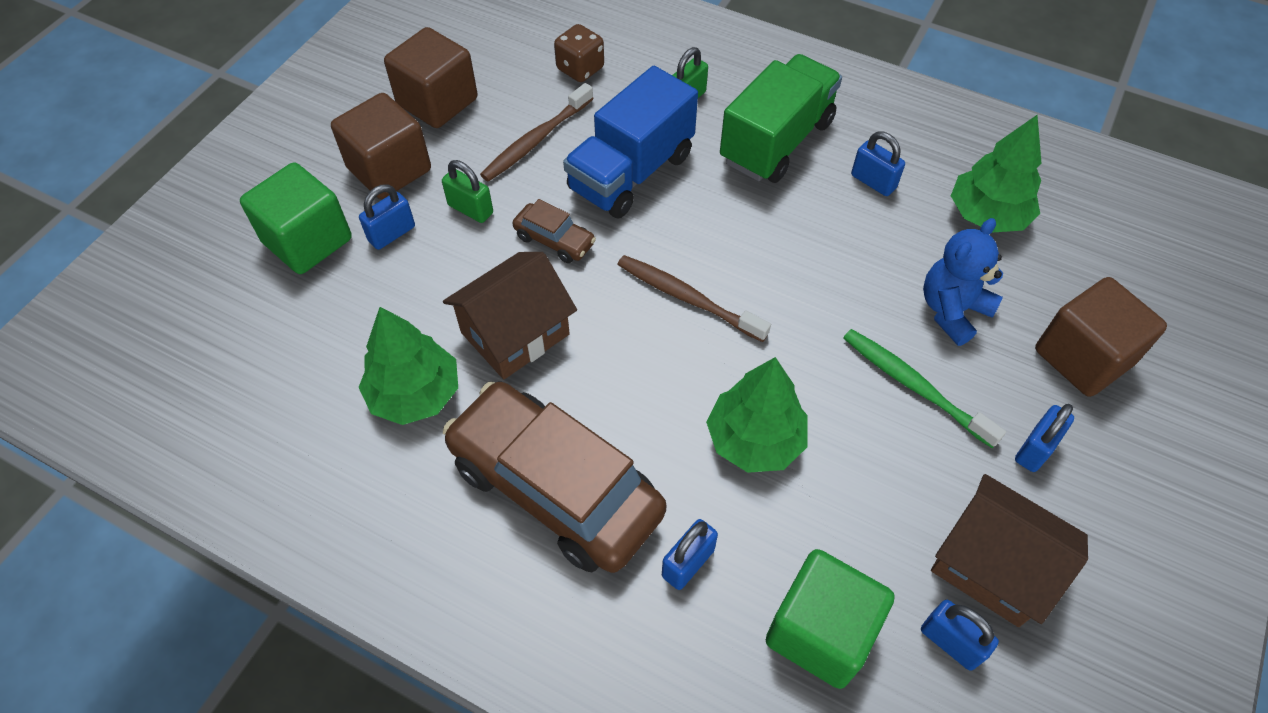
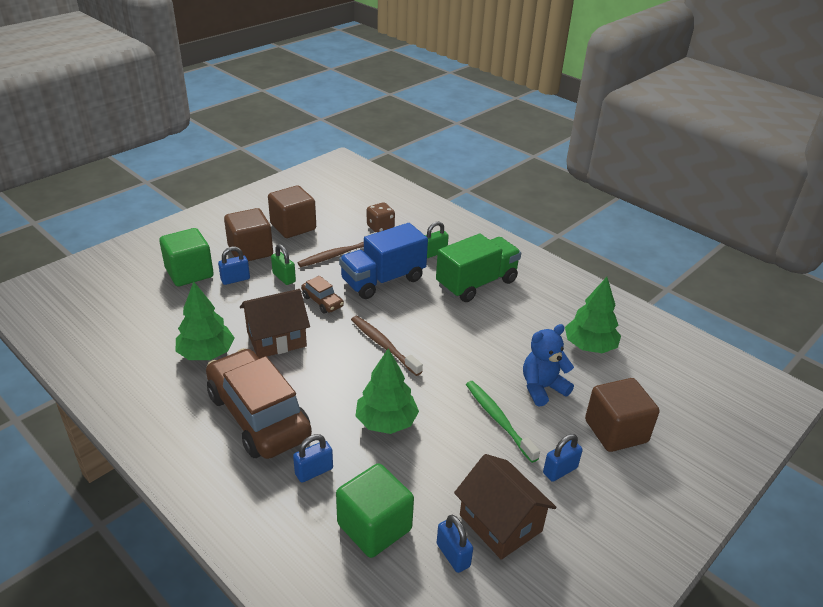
camera: 15 degrees right, 20 degrees down
blue padlock [851,132,905,196] -> none

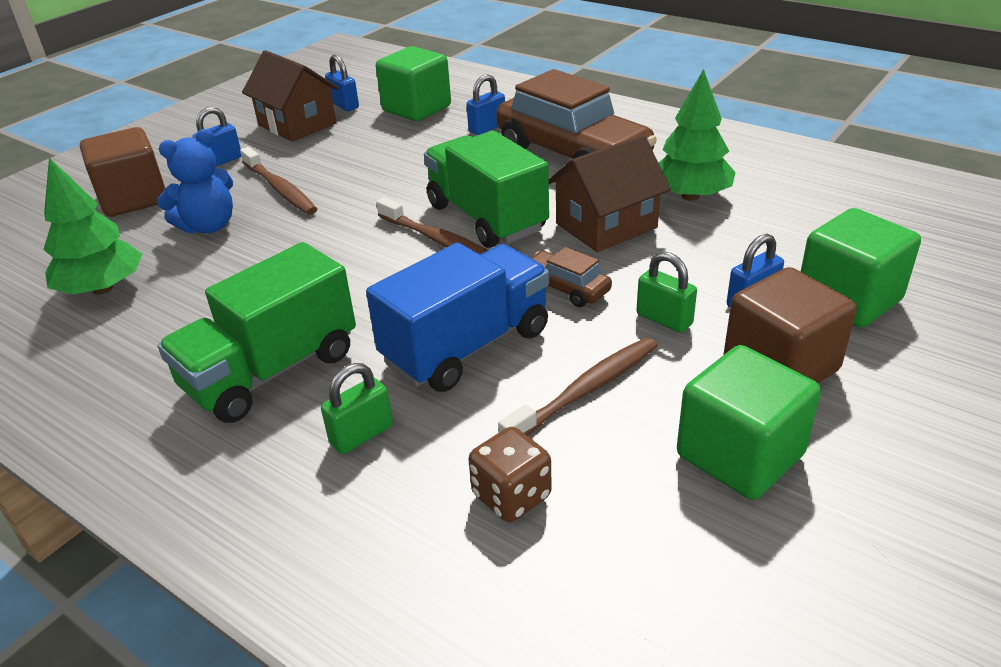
camera: 175 degrees right, 0 degrees up
brown cube [268,185,316,238] -> green cube [677,345,821,500]
green tree [355,349,419,434] -> none
green toothbrush [466,381,540,463] -> brown toothbrush [240,147,317,215]
none -> green truck [424,131,549,248]

